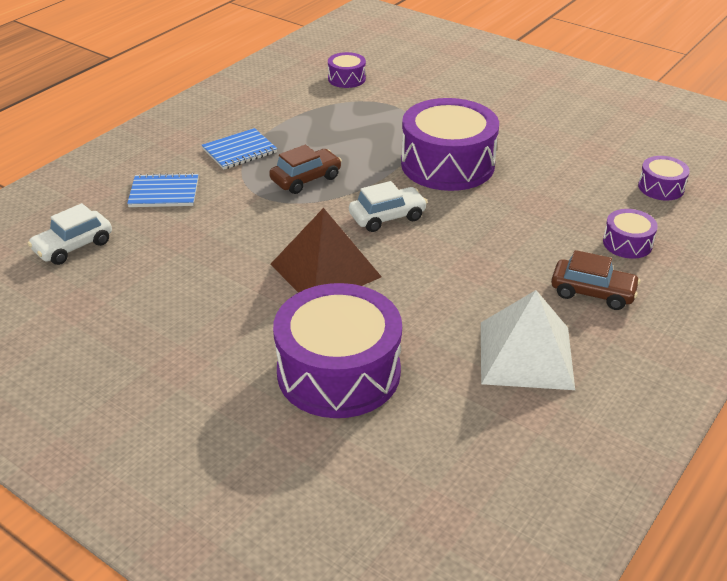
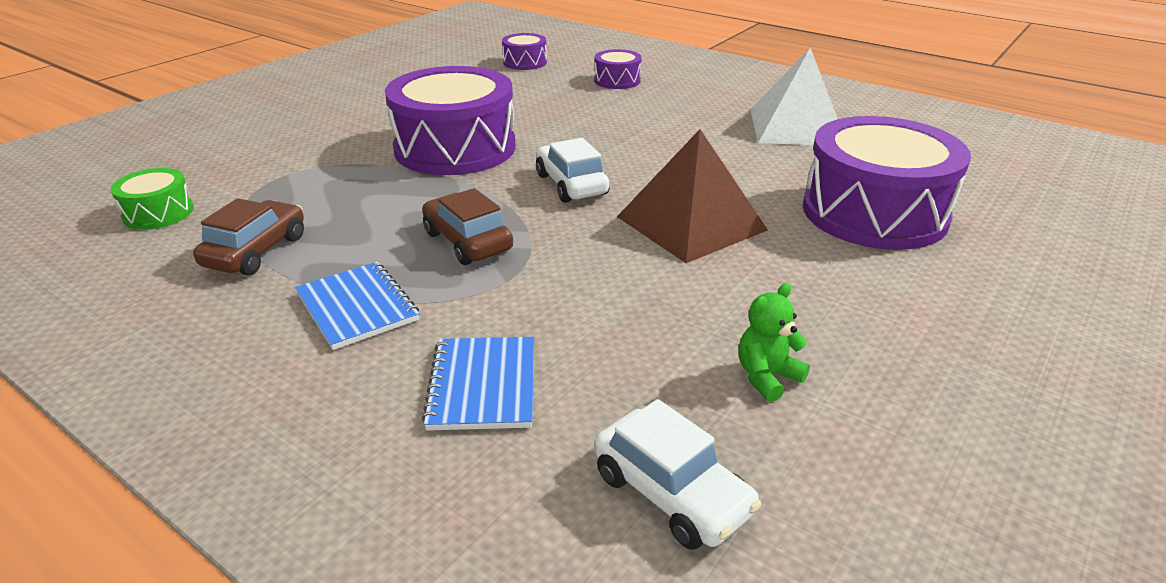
camera: 90 degrees left, 5 degrees down
purple drum [328,52,366,88] -> green drum [110,168,194,230]
brown car [551,250,640,310] -> brown car moved to [193,198,304,275]
none -> green teddy bear [739,283,810,402]

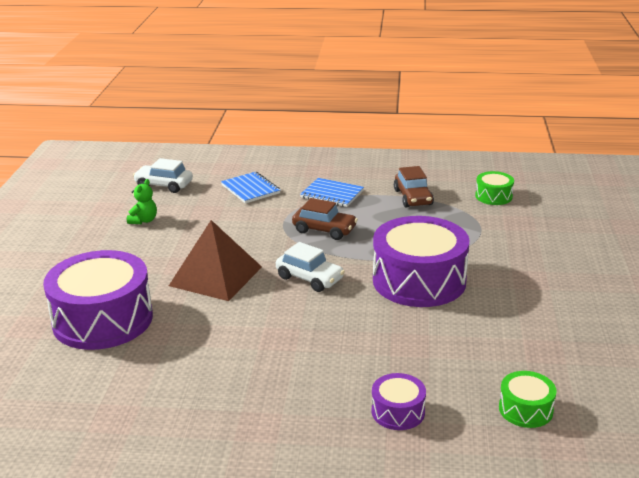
camera: 150 degrees right, 5 degrees down
purple drum [502,33,547,70] -> green drum [499,371,557,428]
white pyramid [751,48,838,145] -> none

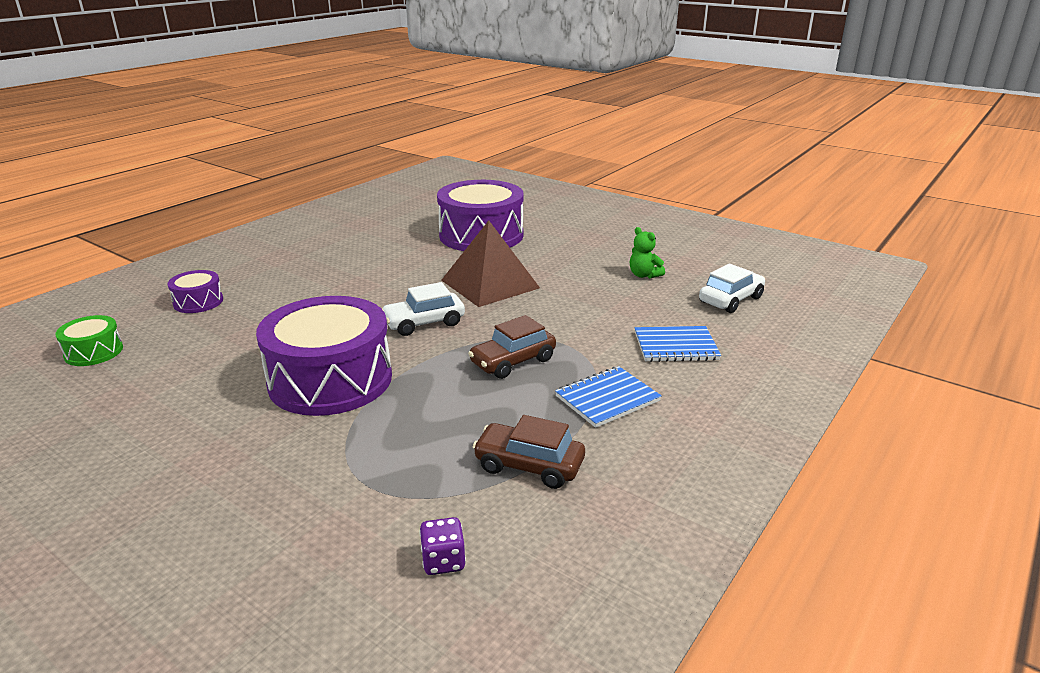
camera: 120 degrees right, 0 degrees up
green drum [475,171,514,205] -> purple dice [419,517,466,575]

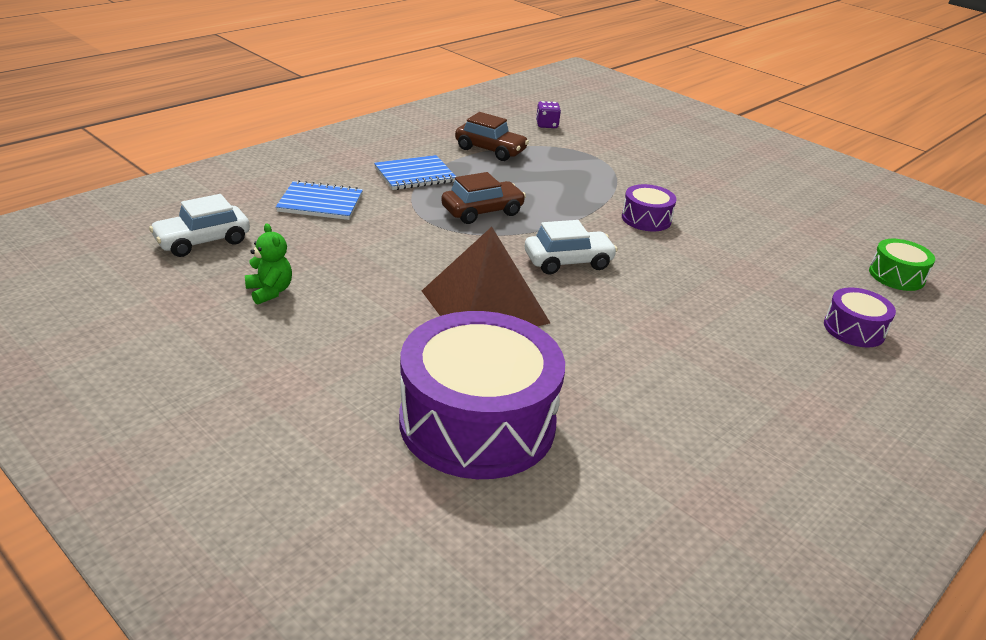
camera: 175 degrees left, 5 degrees up
purple drum [256,296,392,416] -> purple drum [622,184,677,231], size x0.46

